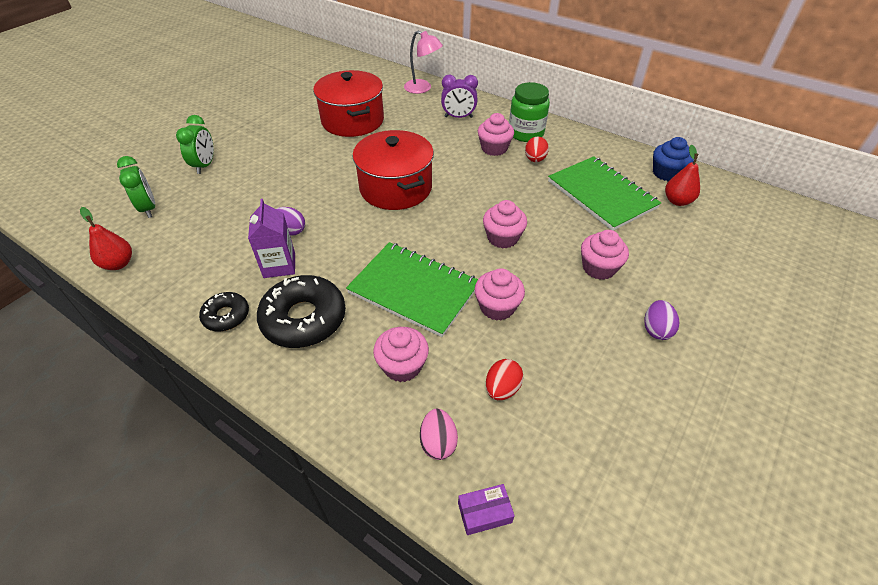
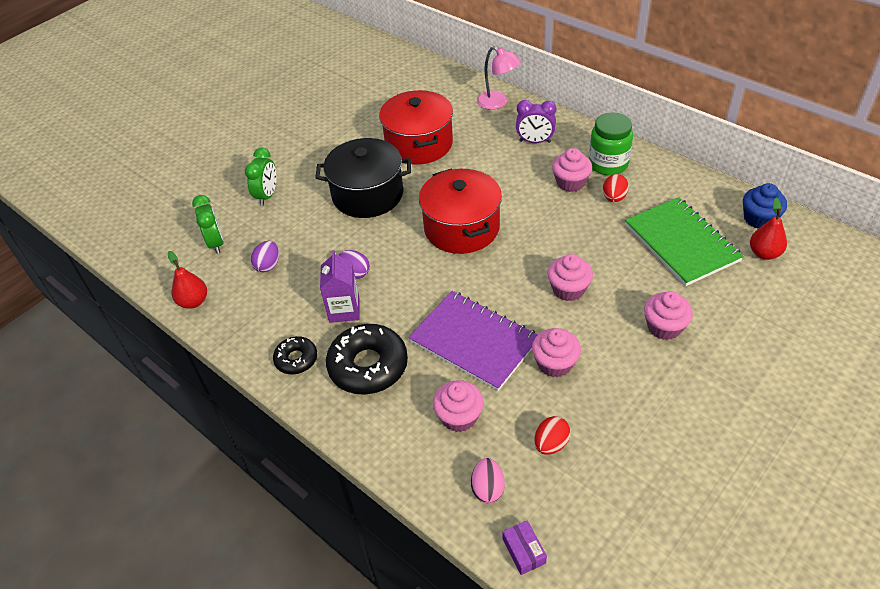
camera: 10 degrees right, 0 degrees up
green notebook [346,242,478,337] -> purple notebook [408,291,538,391]
purple box [458,484,515,535] -> purple box turned 75 degrees clockwise [502,520,547,575]
purple egg [644,300,679,340] -> purple egg moved to [251,241,279,273]
none -> black pot [315,138,411,218]

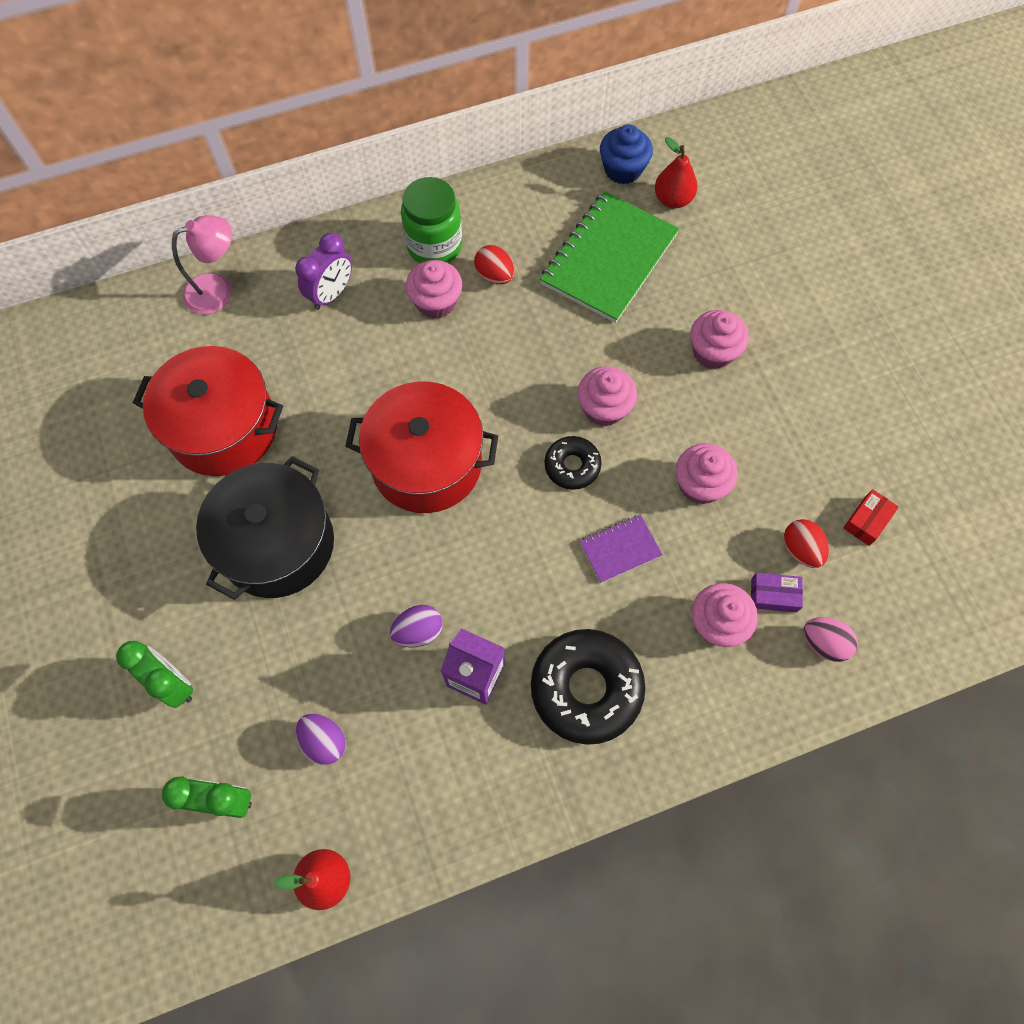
camera: 65 degrees left, 20 degrees up
black donut [273,336,317,374] -> black donut moved to [545,436,602,490]
purple notebook [408,291,538,391] -> purple notebook [580,514,662,583], size x0.48
purple box [502,520,547,575] -> purple box moved to [751,573,803,613]
green notebook [625,197,744,286] -> green notebook turned 60 degrees counterclockwise [540,191,679,323]
none -> red box [843,489,899,546]

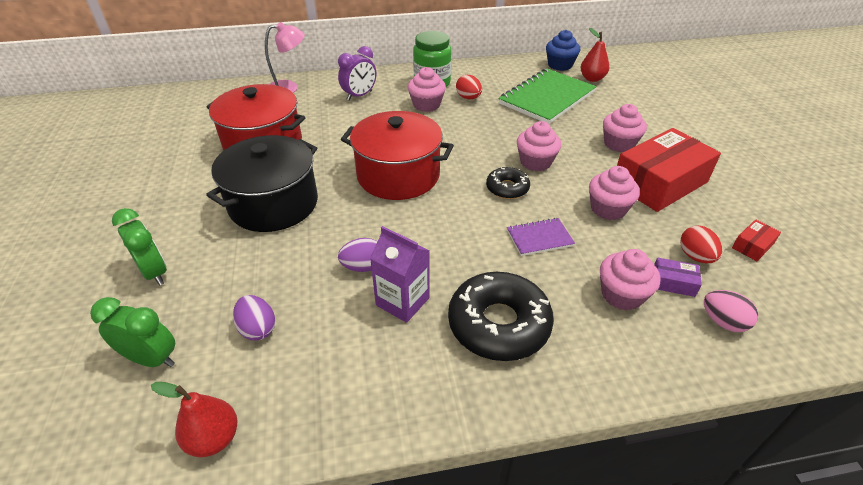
camera: 10 degrees right, 25 degrees down
none -> red box [617,128,721,212]

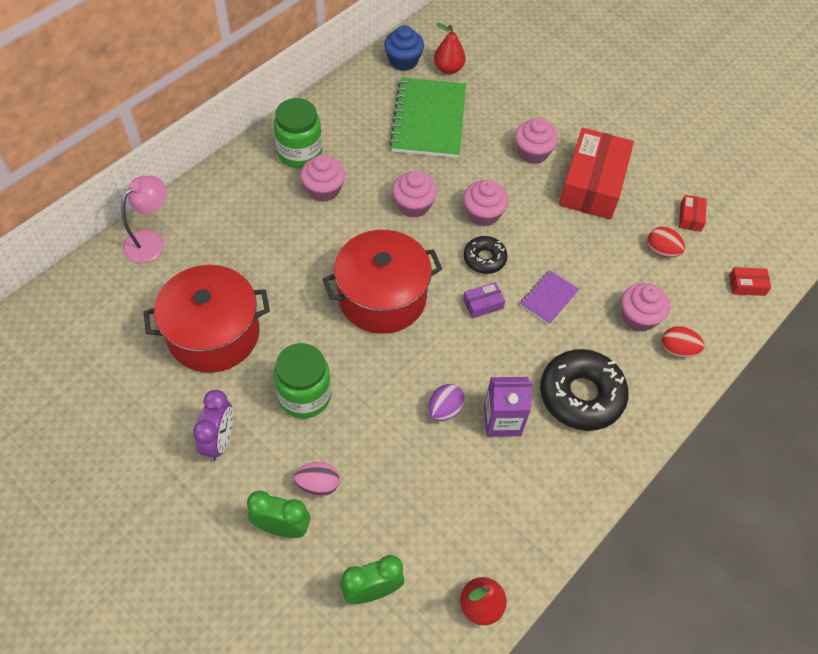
camera: 40 degrees left, 15 degrees up
black pot [206,135,318,232] -> green jar [274,343,331,418]
purple egg [233,295,275,340] -> none
purple clock [338,46,376,101] -> purple clock moved to [193,390,233,461]
red egg [456,75,482,99] -> red egg moved to [662,326,704,358]
pink cupcake [589,166,640,220] -> pink cupcake moved to [392,171,437,218]
purple box [654,258,702,297] -> purple box moved to [463,282,505,318]
pink egg [704,290,758,332] -> pink egg moved to [294,462,340,497]
none -> red box [729,267,771,296]

